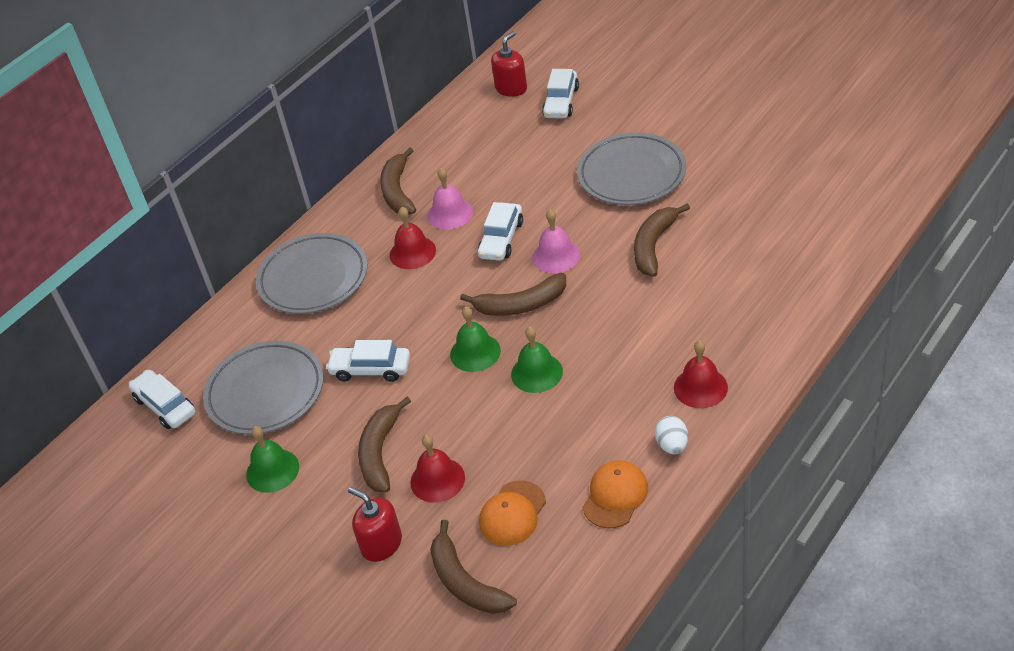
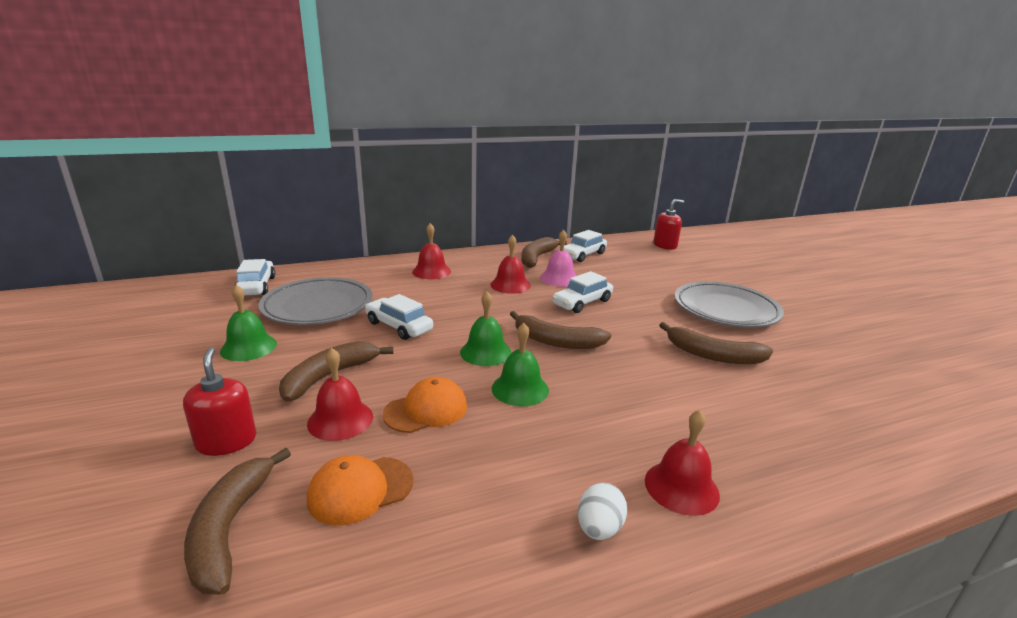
camera: 25 degrees right, 20 degrees down
grey plate [256,233,368,314] -> red bell [412,223,451,279]
pink bell [532,209,580,273] -> none
white car [542,69,579,119] -> white car moved to [564,230,607,262]
orange cap [583,460,648,528] -> orange cap moved to [383,377,467,433]
brown banana [634,203,690,277] -> brown banana turned 120 degrees counterclockwise [659,322,773,364]

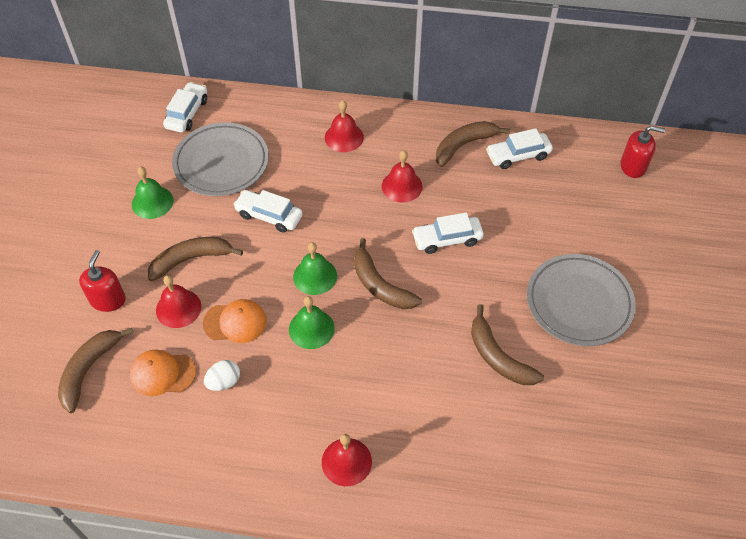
camera: 30 degrees right, 30 degrees up
white car [365,294,433,340] -> white car turned 45 degrees counterclockwise [233,190,303,233]
pink bell [540,230,576,287] -> none
white egg [578,483,627,540] -> white egg moved to [204,360,240,391]

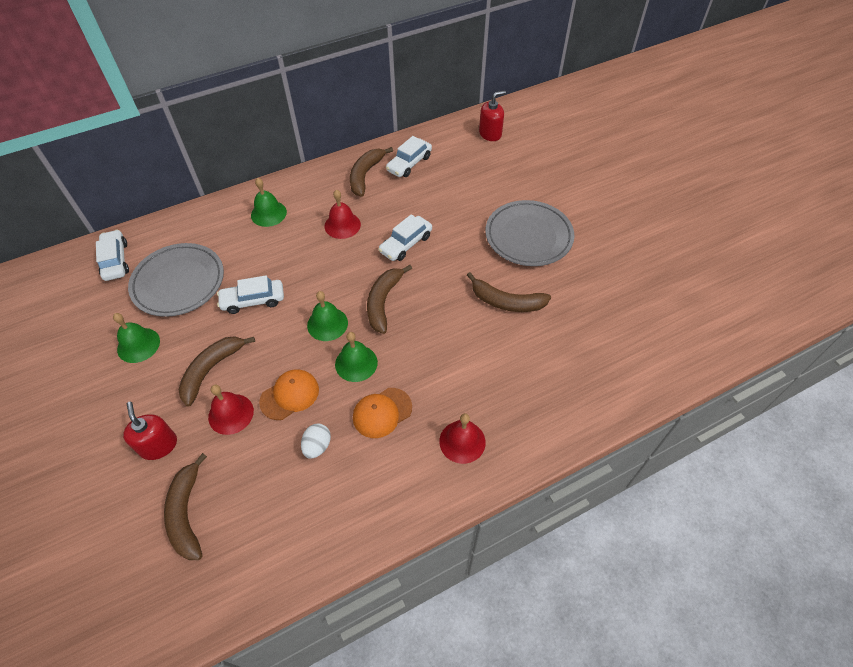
camera: 35 degrees left, 0 degrees up
orange cap [130,350,196,396] -> orange cap moved to [353,388,412,438]
red bell [325,100,364,152] -> green bell [251,178,287,227]
brown banana [354,238,422,309] -> brown banana turned 90 degrees clockwise [367,265,412,334]

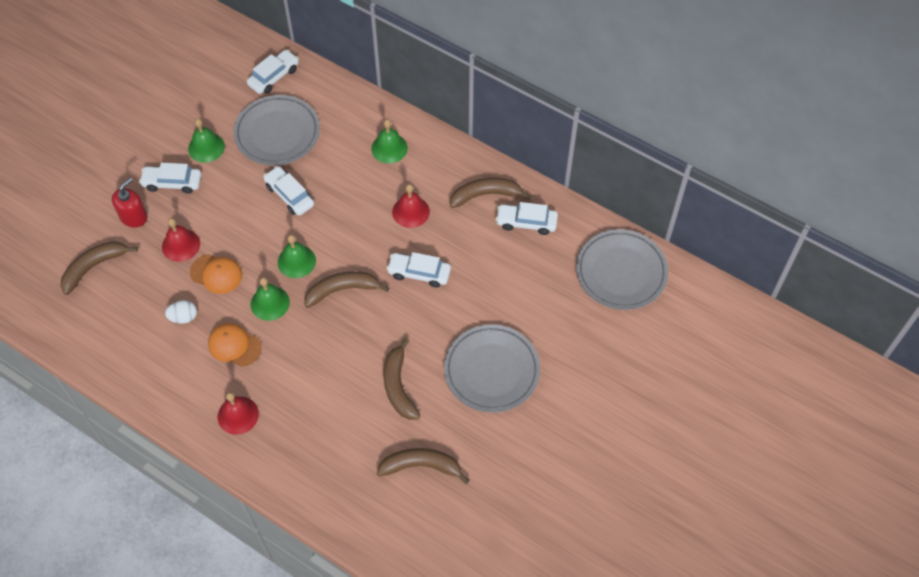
camera: 60 degrees right, 5 degrees up
brown banana [178,336,255,407] -> brown banana moved to [377,448,470,484]
red soap dispenser [479,91,506,141] -> grey plate [576,229,669,310]
none -> white car [139,163,201,194]

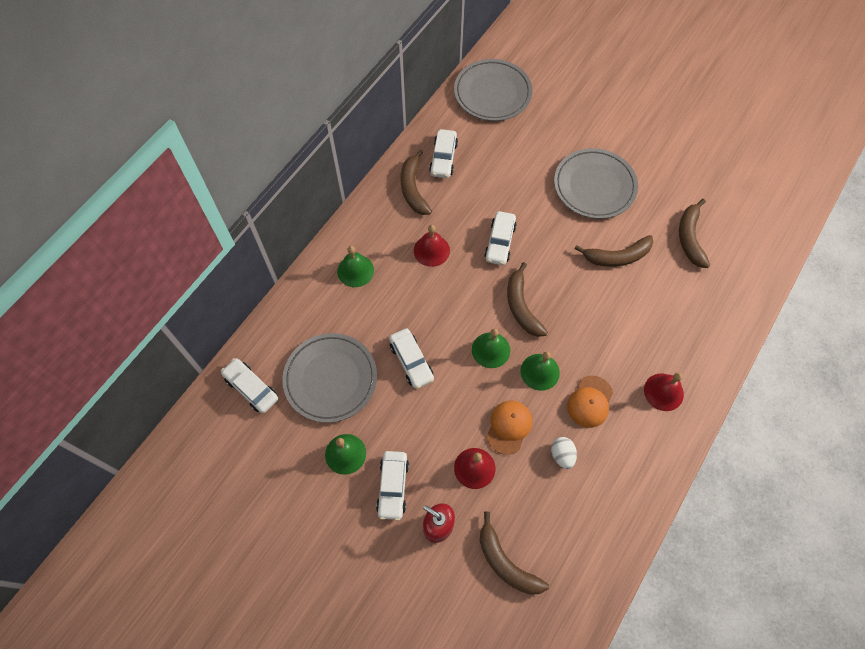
camera: 90 degrees left, 5 degrees up
white car [263,166,314,216] -> white car turned 75 degrees counterclockwise [389,328,434,389]

